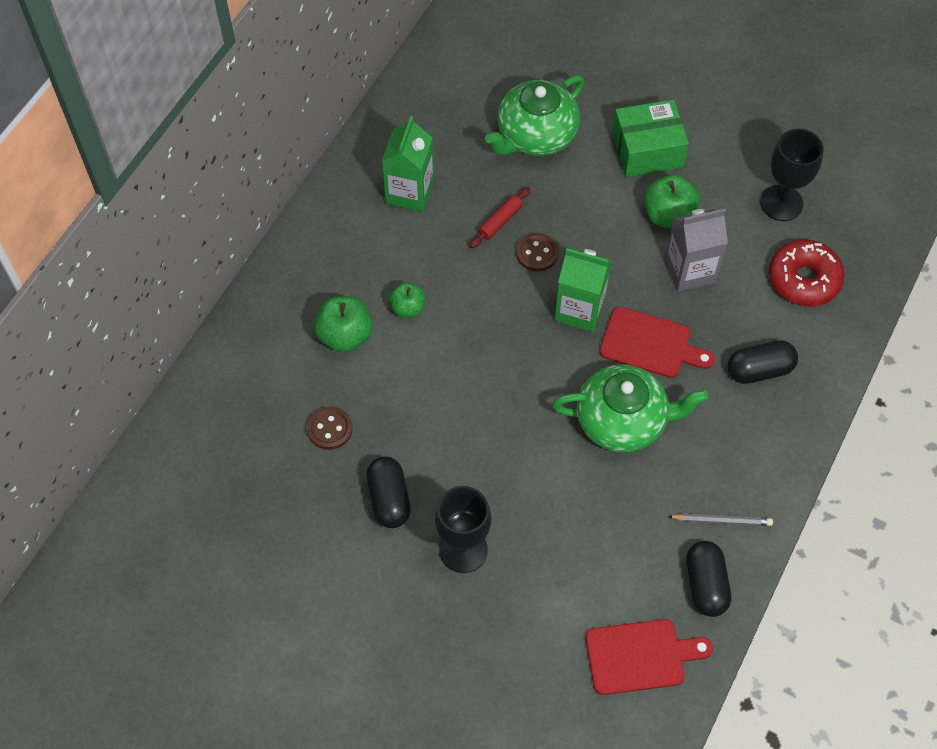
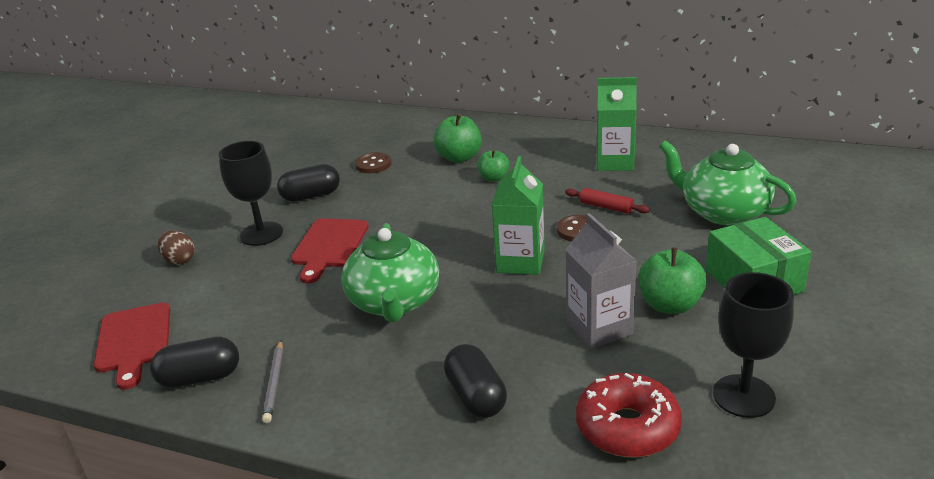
camera: 85 degrees right, 30 degrees down
red cutting board [599,307,715,378] -> red cutting board moved to [291,218,369,283]
none -> brown egg [158,230,195,265]

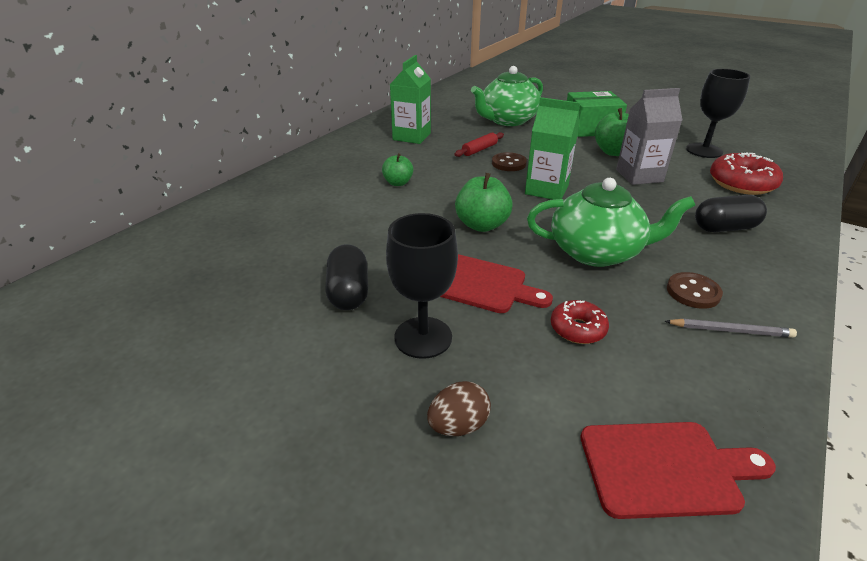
camera: 80 degrees left, 5 degrees up
black capsule [150,336,239,388] -> none
brown button [355,152,391,173] -> brown button moved to [667,272,723,309]
green apple [433,113,481,163] -> green apple moved to [455,173,513,232]
none -> red donut [551,300,609,344]

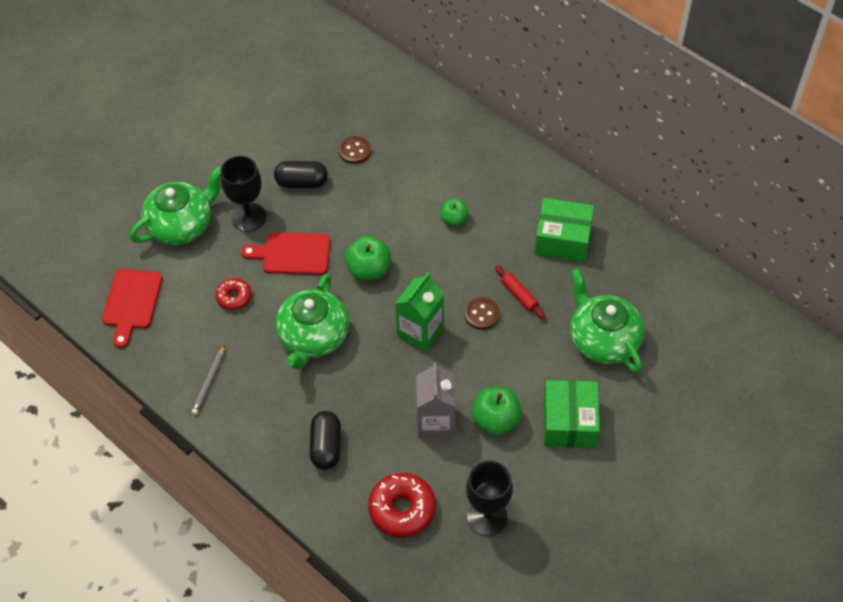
camera: 100 degrees right, 20 degrees up
green carton [390,55,431,144] -> green box [535,198,594,262]
brown egg [427,381,491,436] -> green teapot [130,166,221,245]
red cutting board [440,254,553,313] -> red cutting board turned 60 degrees clockwise [241,232,330,275]
brown button [667,272,723,309] -> brown button moved to [339,136,371,164]

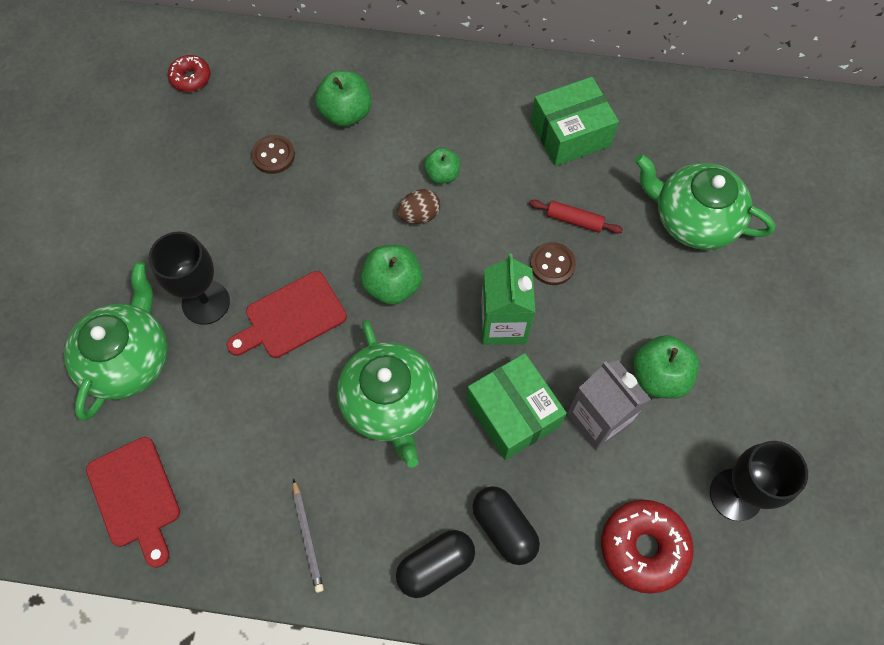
camera: 35 degrees left, 10 degrees up
red donut [215,278,252,310] -> red donut moved to [168,55,211,92]
black capsule [274,161,328,188] -> black capsule moved to [396,530,475,598]
green box [544,380,600,448] -> green box moved to [467,353,567,460]
none -> green apple [315,71,371,127]
none -> brown egg [397,189,440,224]

